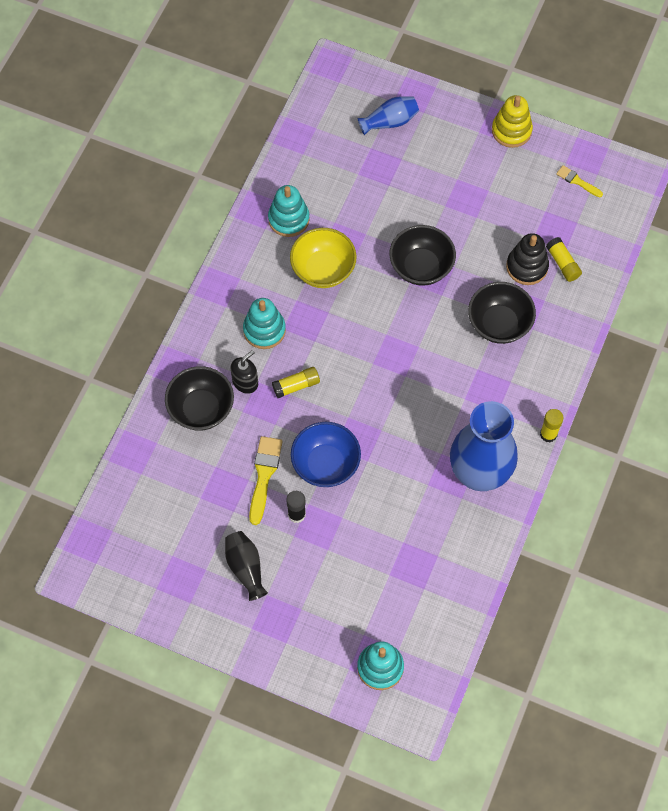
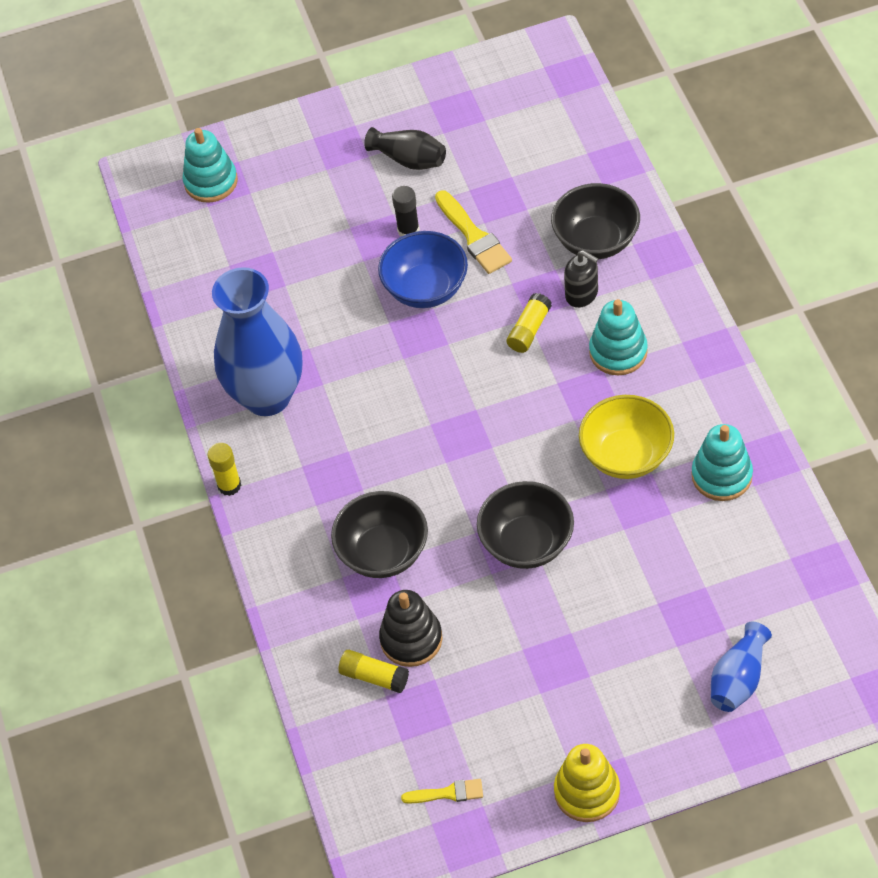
camera: 145 degrees right, 10 degrees down
black soap dispenser [230,350,258,394] -> black soap dispenser turned 60 degrees counterclockwise [564,250,598,308]

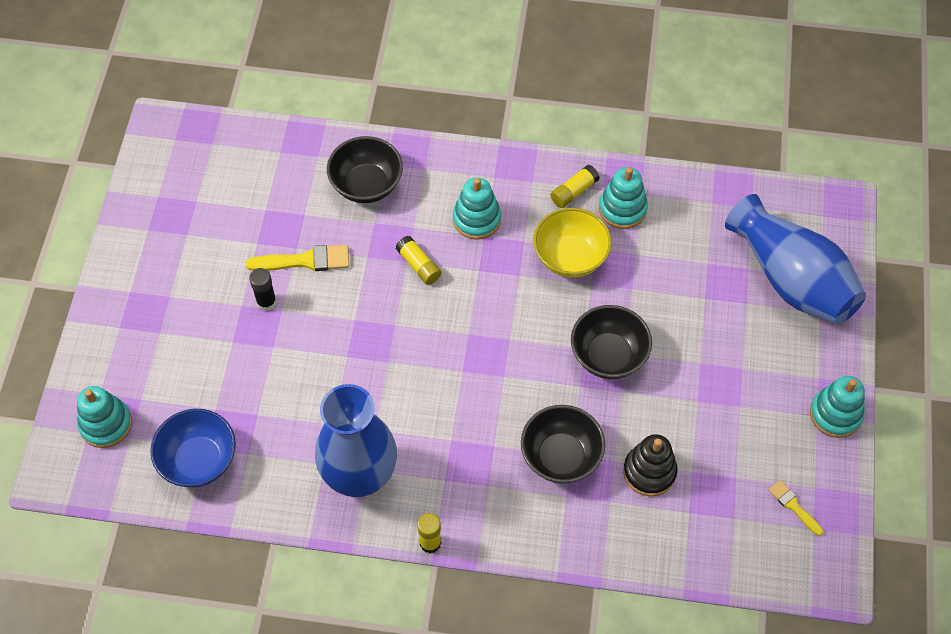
camera: 70 degrees left, 5 degrees up
yellow glue stick [338,650,409,693] -> yellow glue stick moved to [551,165,600,208]
black vase [364,127,446,170] -> none
blue bowl [378,231,468,308] -> blue bowl moved to [150,409,236,487]
yellow brush [401,779,483,804] -> yellow brush turned 60 degrees counterclockwise [769,480,823,536]
yellow stacking toy [554,744,620,822] -> turquoise stacking toy [810,376,865,438]
black soap dispenser [564,250,598,308] -> none
blue vase [711,622,772,712] -> blue vase [725,194,866,324], size x2.07

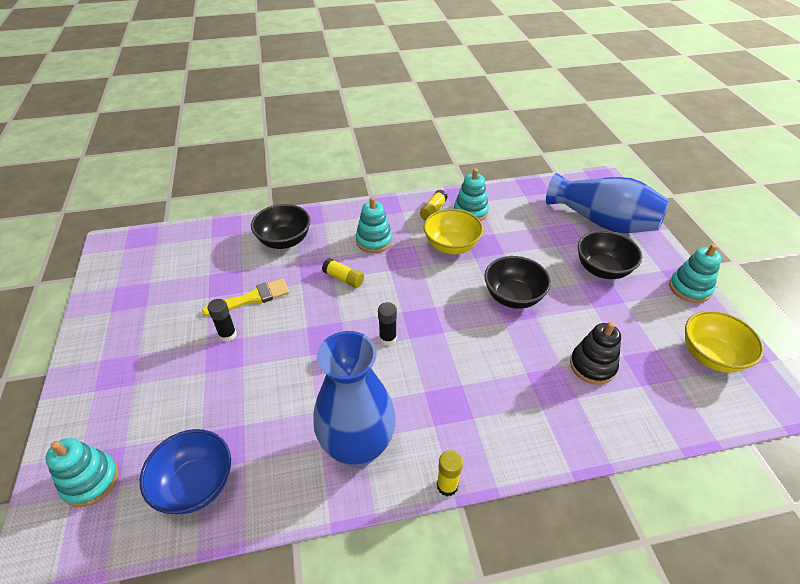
camera: 20 degrees left, 15 degrees down
black bowl [521,405,605,484] -> black bowl moved to [578,231,642,279]
yellow brush [769,480,823,536] -> yellow bowl [685,311,764,373]
none -> black glue stick [378,302,397,346]

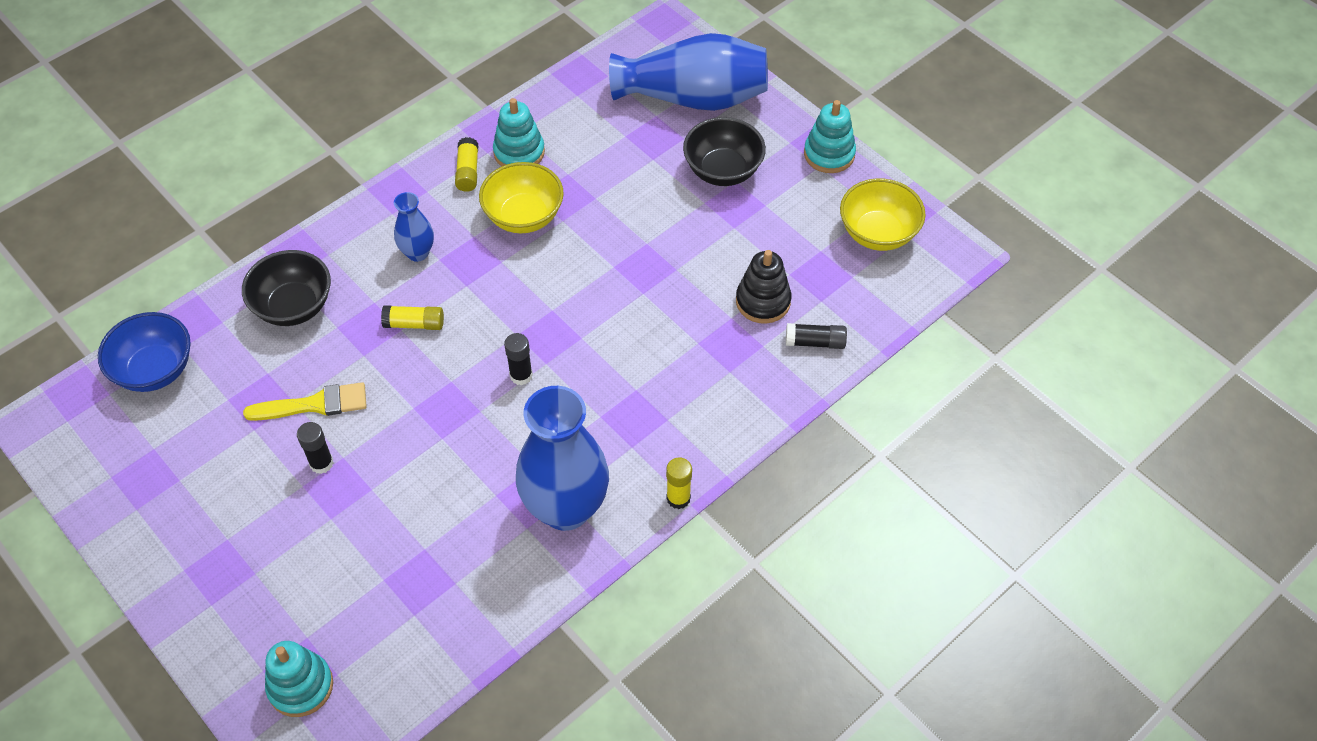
camera: 30 degrees left, 10 degrees up
blue bowl [140,429,231,514] -> blue bowl moved to [98,312,191,392]
yellow brush [202,278,289,317] -> yellow brush turned 45 degrees clockwise [243,382,367,421]
turquoise stacking toy [356,197,393,253] -> blue vase [394,192,434,262]
black bowl [484,256,551,309] -> none
none -> black glue stick [786,323,847,349]

